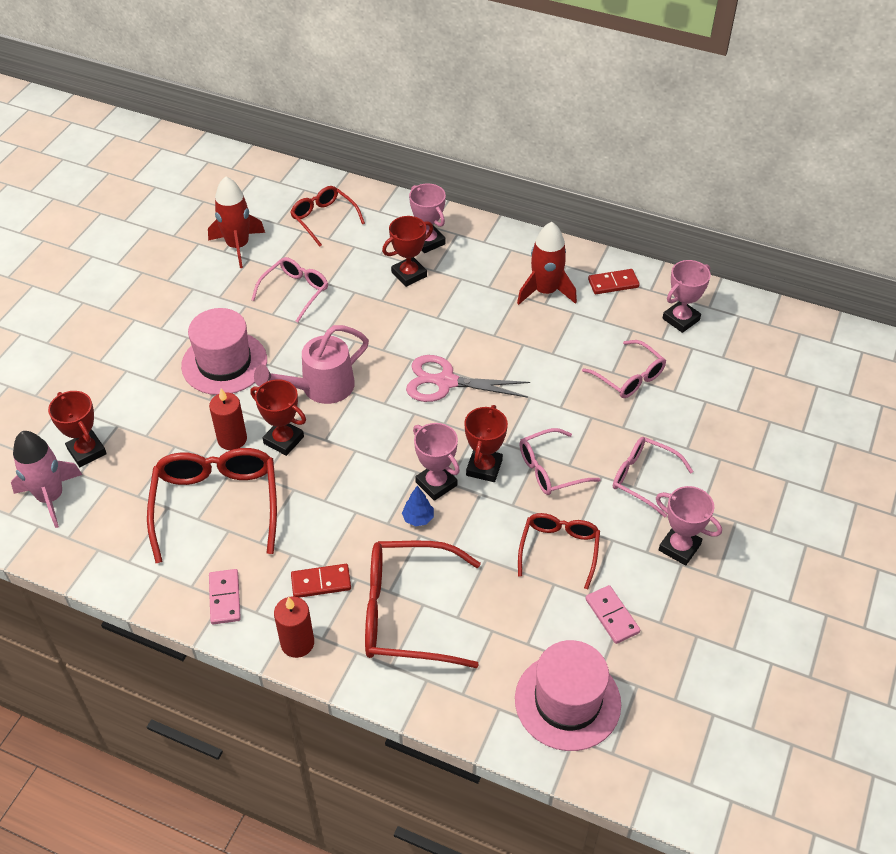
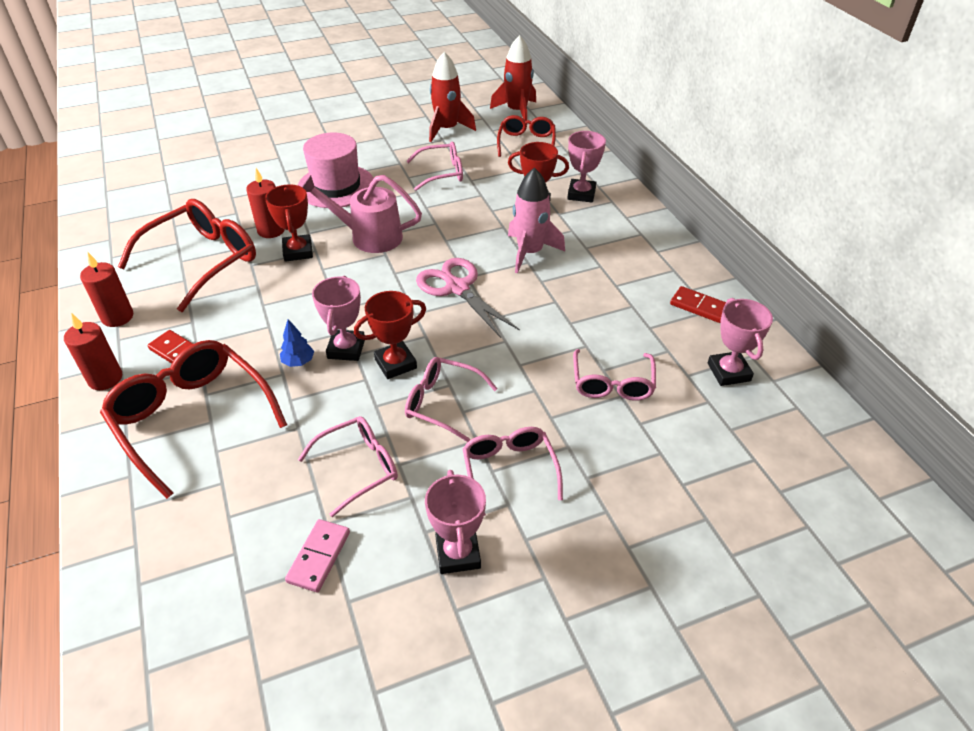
camera: 45 degrees right, 5 degrees down
pink rocket [11,431,82,528] -> pink rocket moved to [508,168,565,273]
red trophy [48,391,107,467] -> none
pink domino [209,569,241,624] -> red candle [80,253,133,327]
pink hat [515,640,621,751] -> none
red rocket [517,222,577,305] -> red rocket moved to [490,35,536,121]
red glasses [518,513,600,589] -> pink glasses [298,416,398,517]
pink trophy [662,260,711,333] -> pink trophy turned 75 degrees clockwise [708,298,773,386]

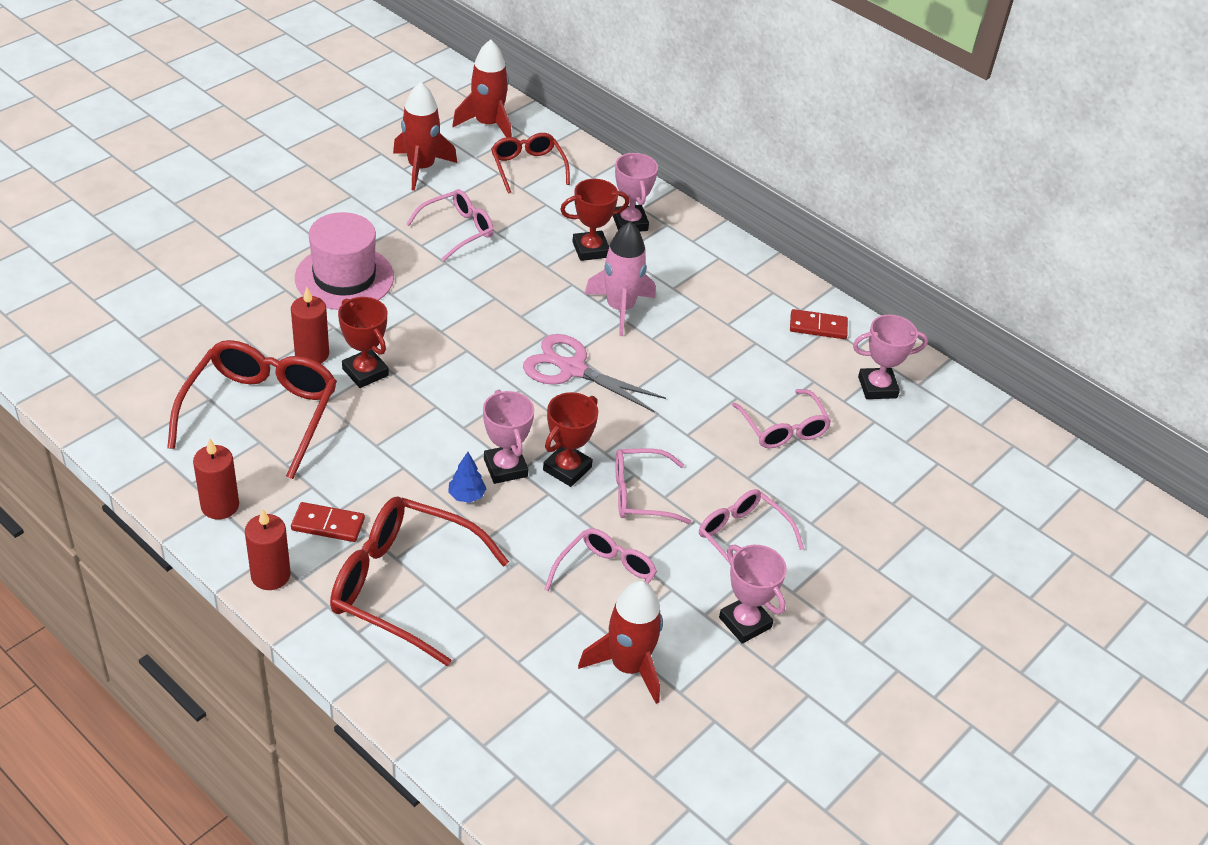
camera: 30 degrees left, 0 degrees up
pink domino [285,519,350,592] -> red rocket [578,581,663,704]
pink watering can [302,175,422,253] -> none
pink trophy [708,298,773,386] -> pink trophy turned 60 degrees counterclockwise [853,314,928,399]

